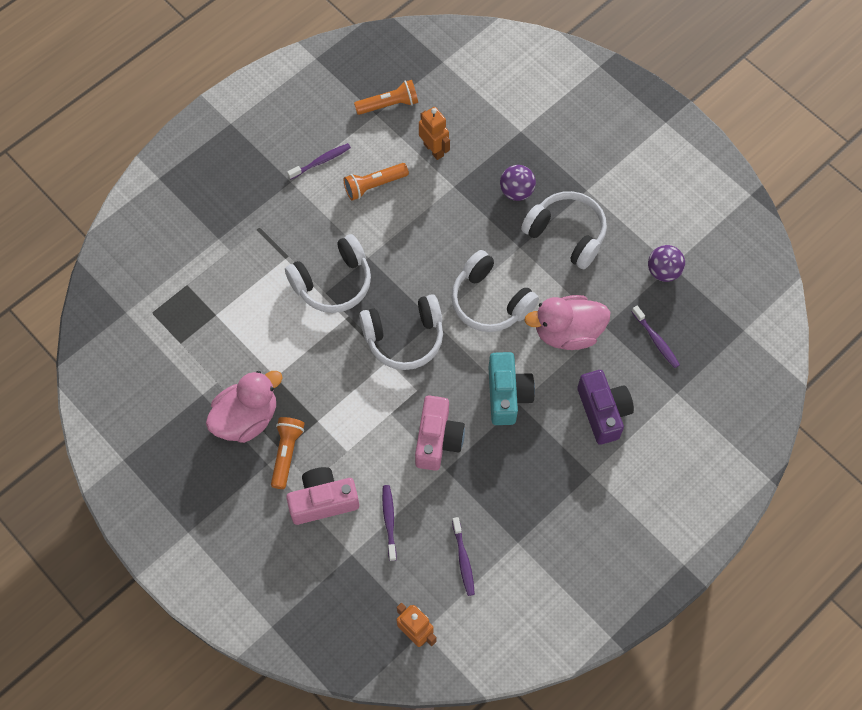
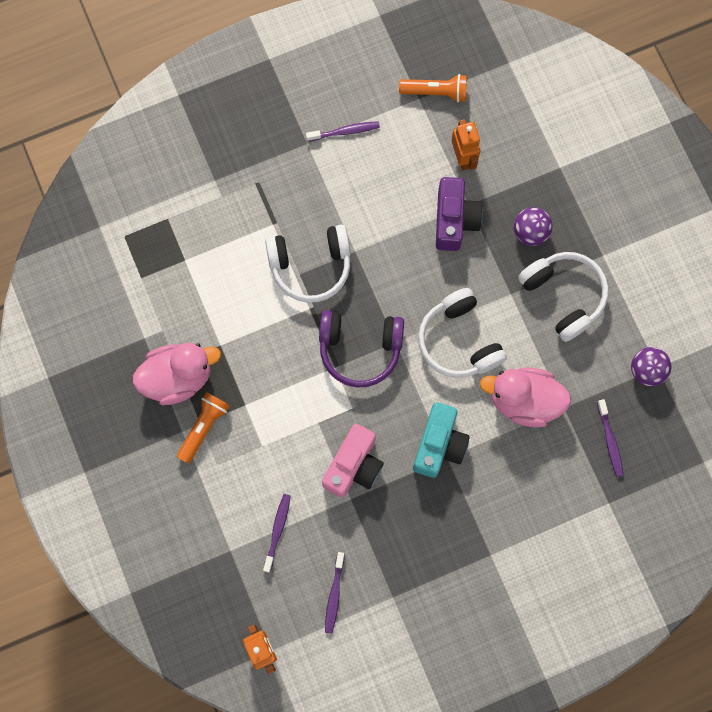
camera: 20 degrees right, 10 degrees up
pink camera [286,467,359,525] -> none
orange flashlight [343,163,409,201] -> none
white headphones [359,294,443,370] -> purple headphones [319,310,404,387]
purple camera [577,370,634,445] -> purple camera moved to [436,177,483,251]

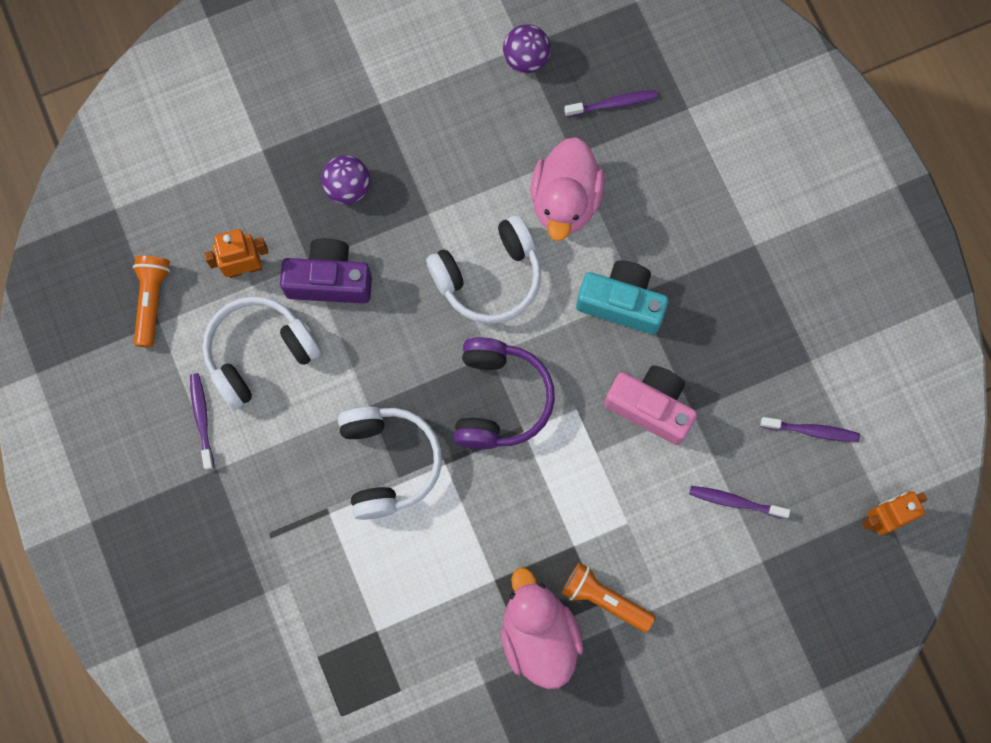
camera: 90 degrees left, 0 degrees up
white headphones [518,252,608,342] -> white headphones moved to [203,296,321,410]

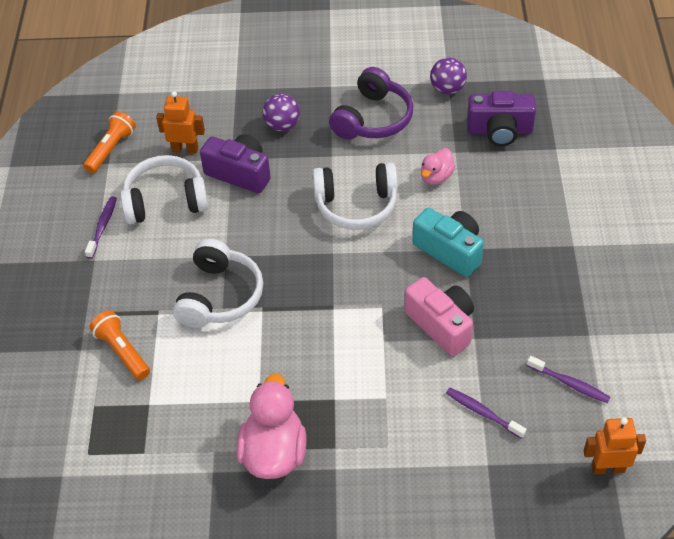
camera: 25 degrees right, 25 degrees down
purple headphones [454,337,555,449] -> purple headphones moved to [329,67,413,139]
pink duck [530,137,605,241] -> pink duck [421,148,455,185], size x0.55
orange flashlight [562,563,655,632] -> orange flashlight moved to [90,310,150,380]
purple toothbrush [564,90,658,117] -> purple camera [467,91,536,146]

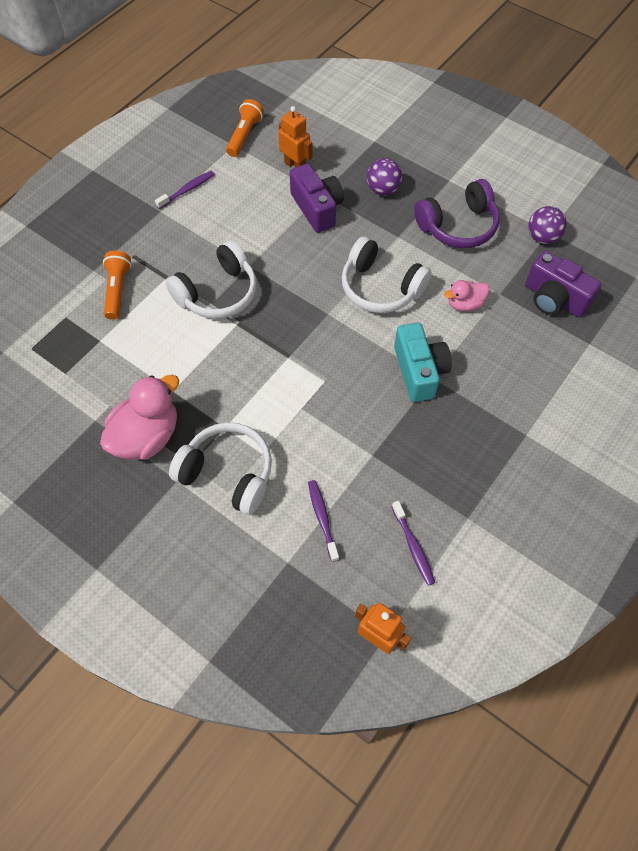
camera: 35 degrees right, 10 degrees up
orange flashlight [83,111,136,173] -> orange flashlight turned 45 degrees counterclockwise [226,99,264,157]
white headphones [120,155,209,224] -> white headphones moved to [169,422,272,515]
pink camera [405,277,474,356] -> none

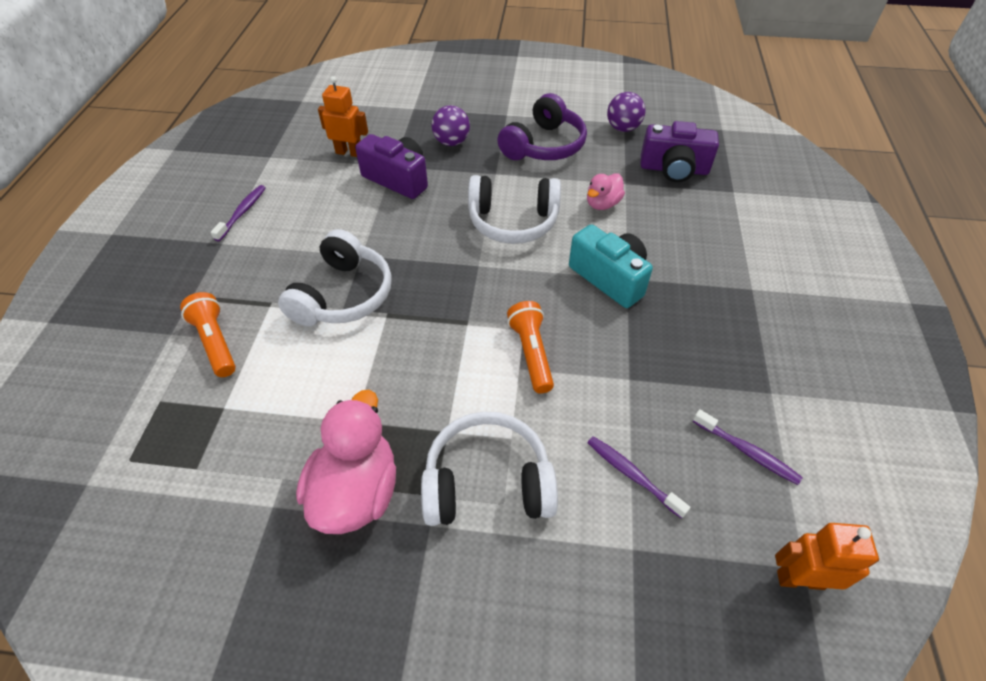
camera: 30 degrees left, 10 degrees down
orange flashlight [226,99,264,157] -> orange flashlight moved to [507,301,554,394]

